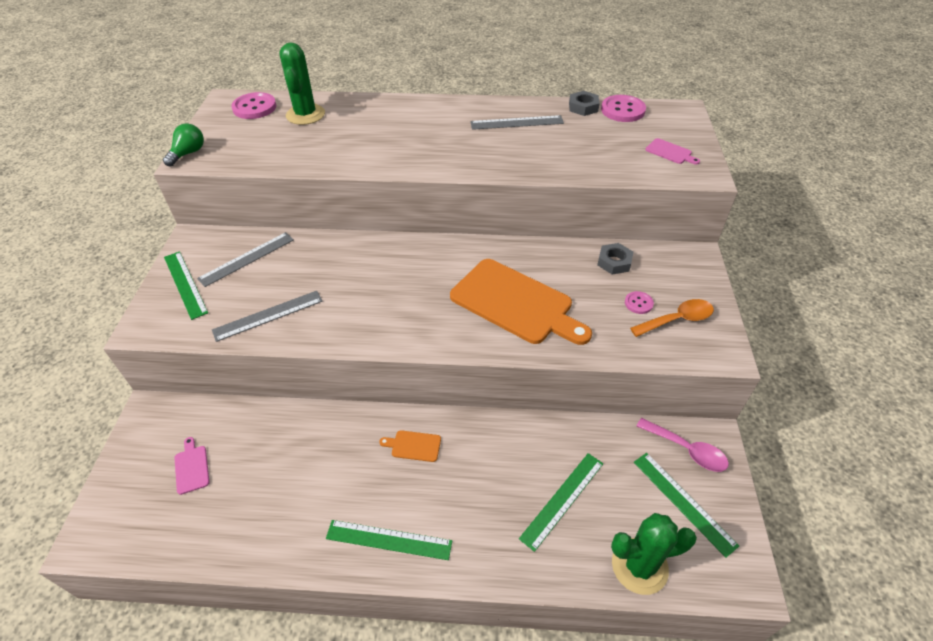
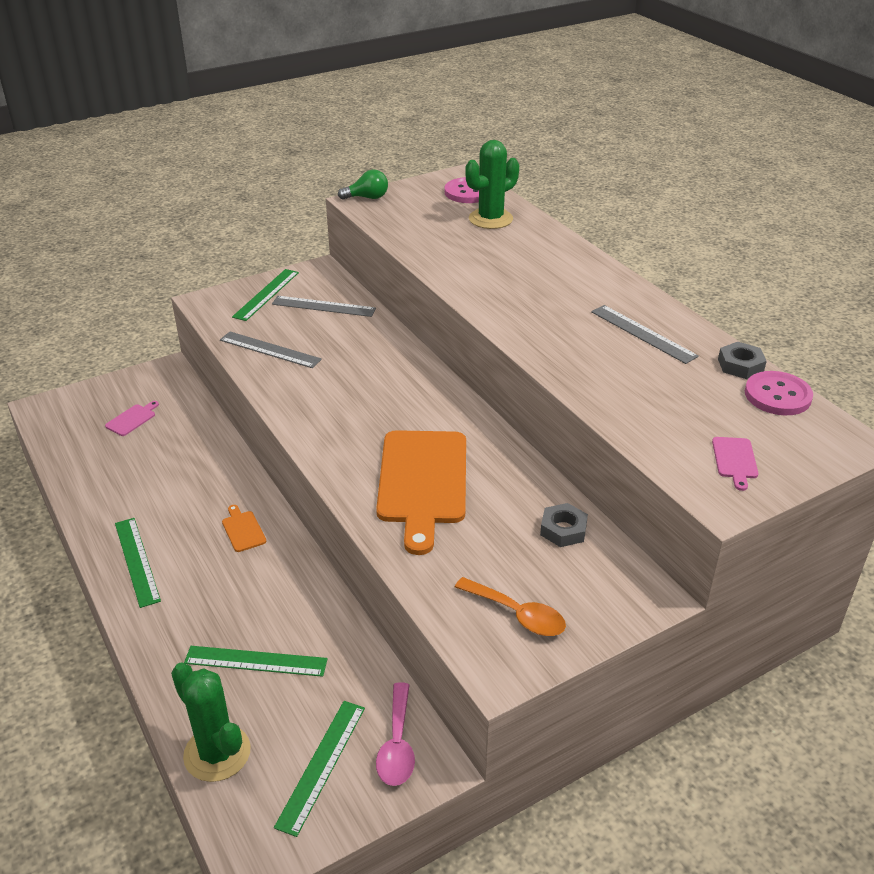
camera: 55 degrees right, 10 degrees down
pink button [625,291,654,314] -> none

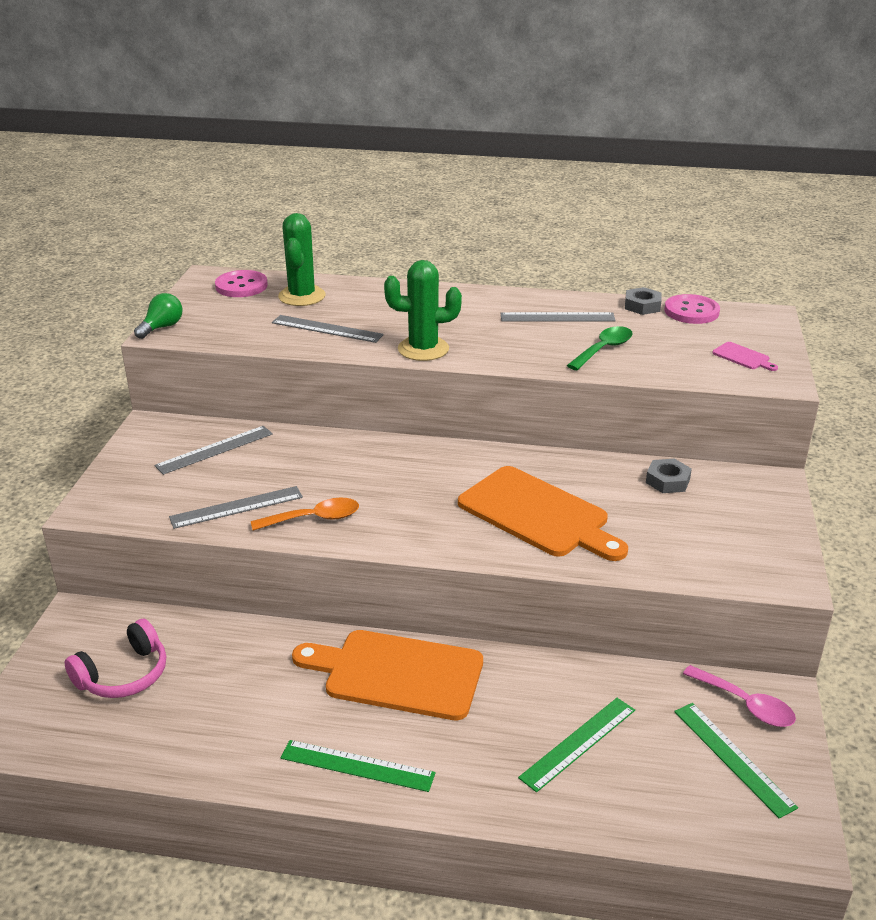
camera: 50 degrees left, 5 degrees down
pink cutting board [105,401,159,436] -> pink headphones [65,619,166,698]
green cactus [171,663,251,782] -> green cactus moved to [384,260,462,361]
orange cutting board [222,505,266,552] -> orange cutting board [292,630,483,720], size x2.49
green ruler [232,269,299,321] -> none
orange spoon [455,577,566,636] -> orange spoon moved to [251,498,359,531]
none -> grey ruler [272,315,384,343]
none -> green spoon [567,326,633,370]

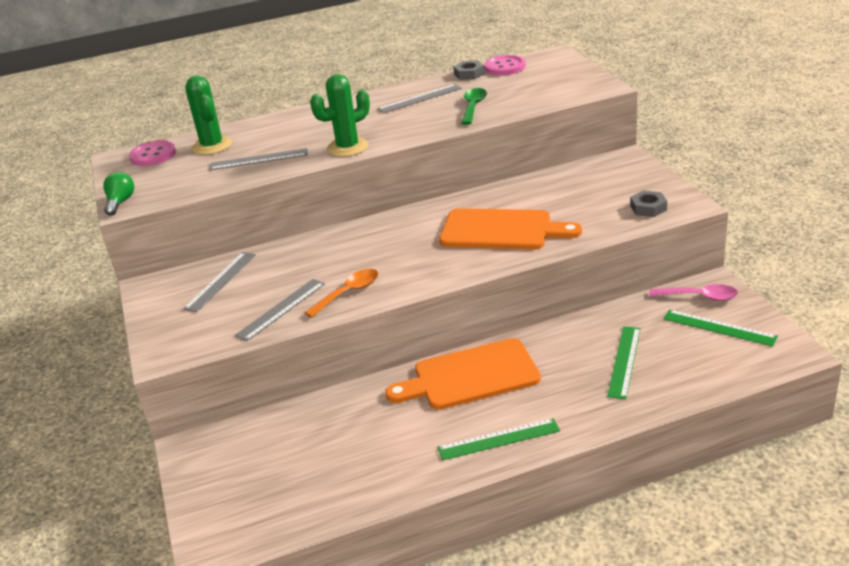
camera: 25 degrees left, 0 degrees up
pink headphones [65,619,166,698] -> none
grey nut [646,458,692,493] -> grey nut moved to [630,190,667,217]
pink cutting board [712,342,778,371] -> none

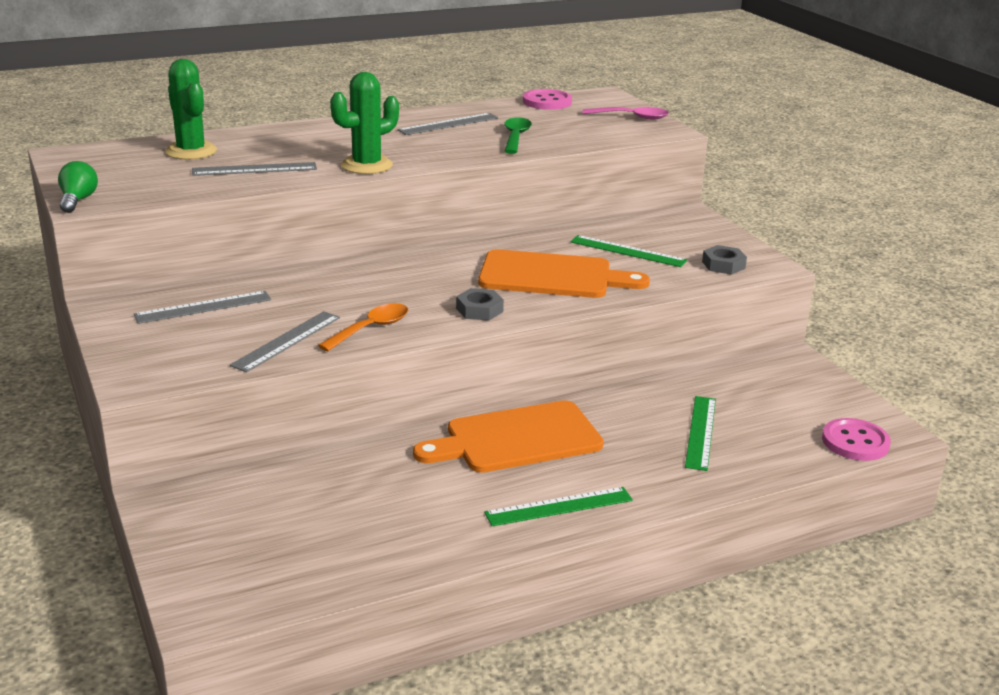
camera: 10 degrees left, 5 degrees down
pink button [129,141,176,166] -> pink button moved to [822,418,891,461]
grey ruler [183,252,256,312] -> grey ruler turned 45 degrees clockwise [134,291,271,324]
grey nut [453,61,485,80] -> grey nut moved to [456,288,504,320]
pink spoon [650,284,738,301] -> pink spoon moved to [583,107,669,120]
green ruler [664,309,778,347] -> green ruler moved to [570,235,687,267]

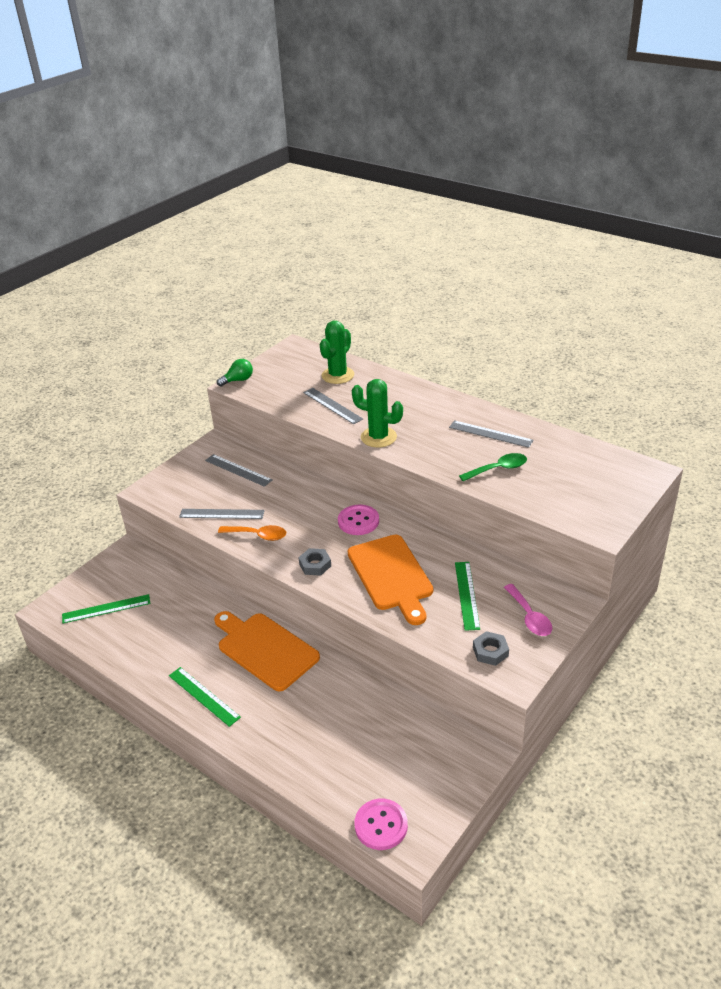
camera: 65 degrees right, 10 degrees up
pink button [523,89,572,110] -> pink button moved to [338,505,379,535]
pink spoon [583,107,669,120] -> pink spoon moved to [504,584,552,636]
green ruler [685,396,716,471] -> green ruler moved to [62,594,150,623]

